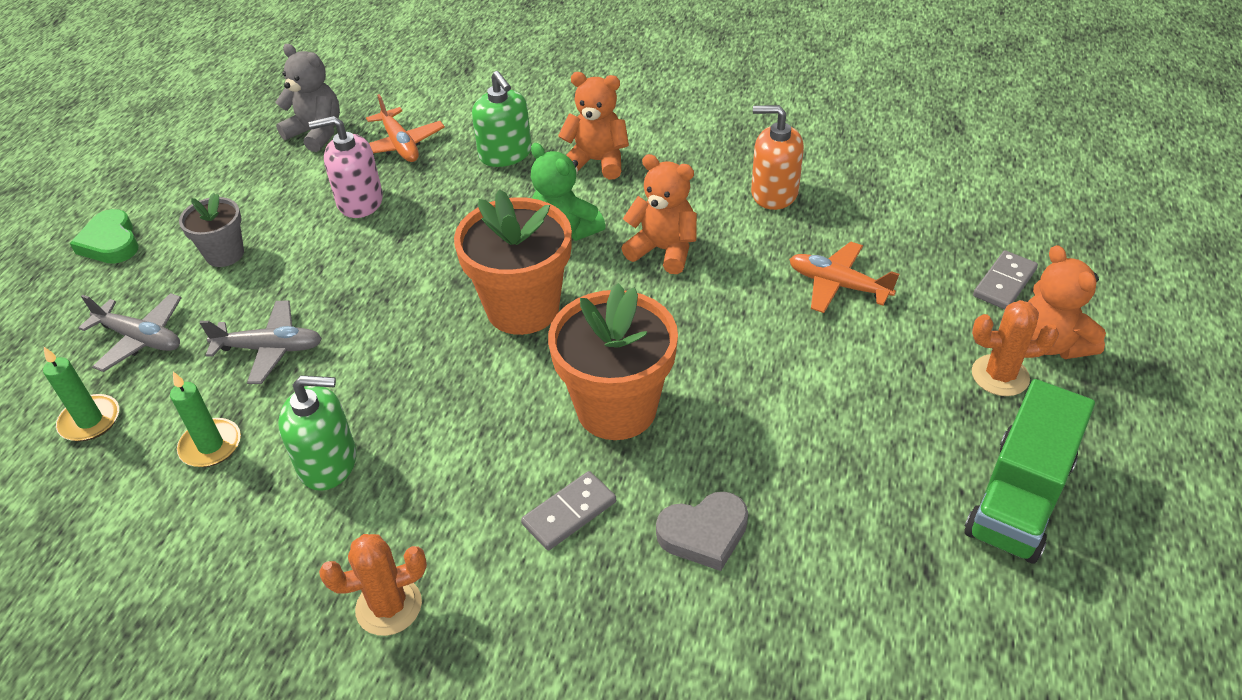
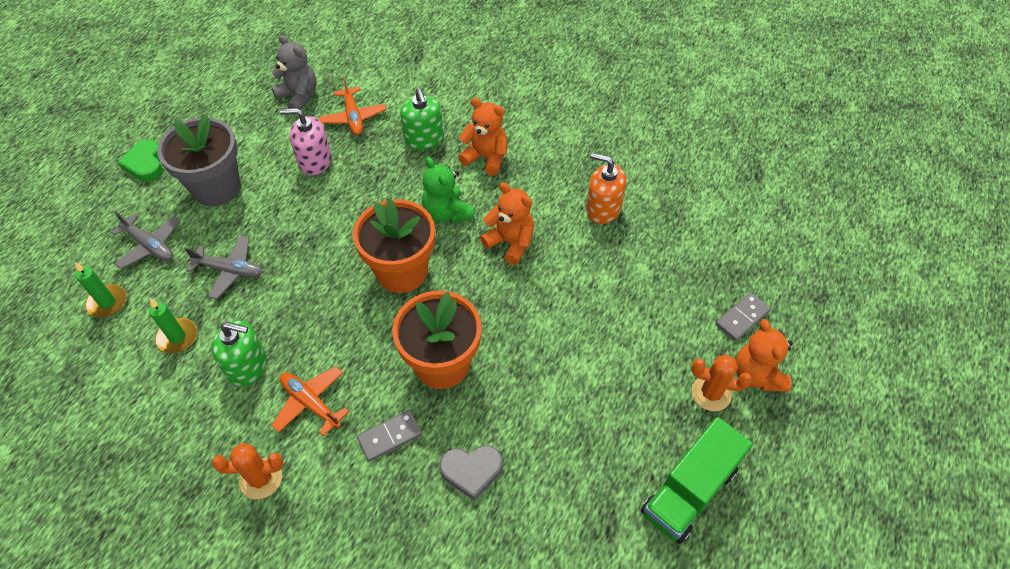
camera: 10 degrees right, 10 degrees up
grey flower pot [179,193,244,267] -> grey flower pot [157,114,241,206], size x1.81
orange plane [789,241,899,313] -> orange plane moved to [271,367,350,436]

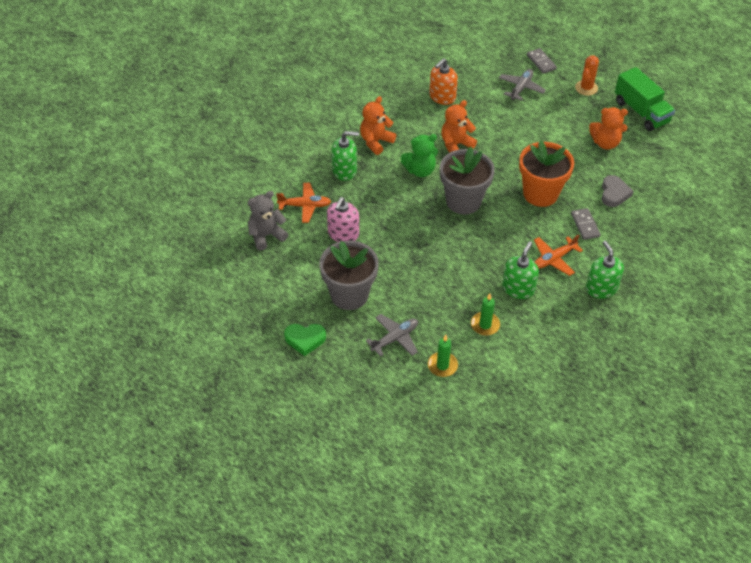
camera: 75 degrees left, 5 degrees down
grey plane [184,235,263,299] -> grey plane moved to [499,69,546,101]
orange cactus [212,443,283,499] -> green soap dispenser [586,241,624,299]
orange flower pot [353,198,435,293] -> grey flower pot [440,147,495,214]
orange teddy bear [735,319,793,392] -> orange teddy bear moved to [589,107,628,150]

